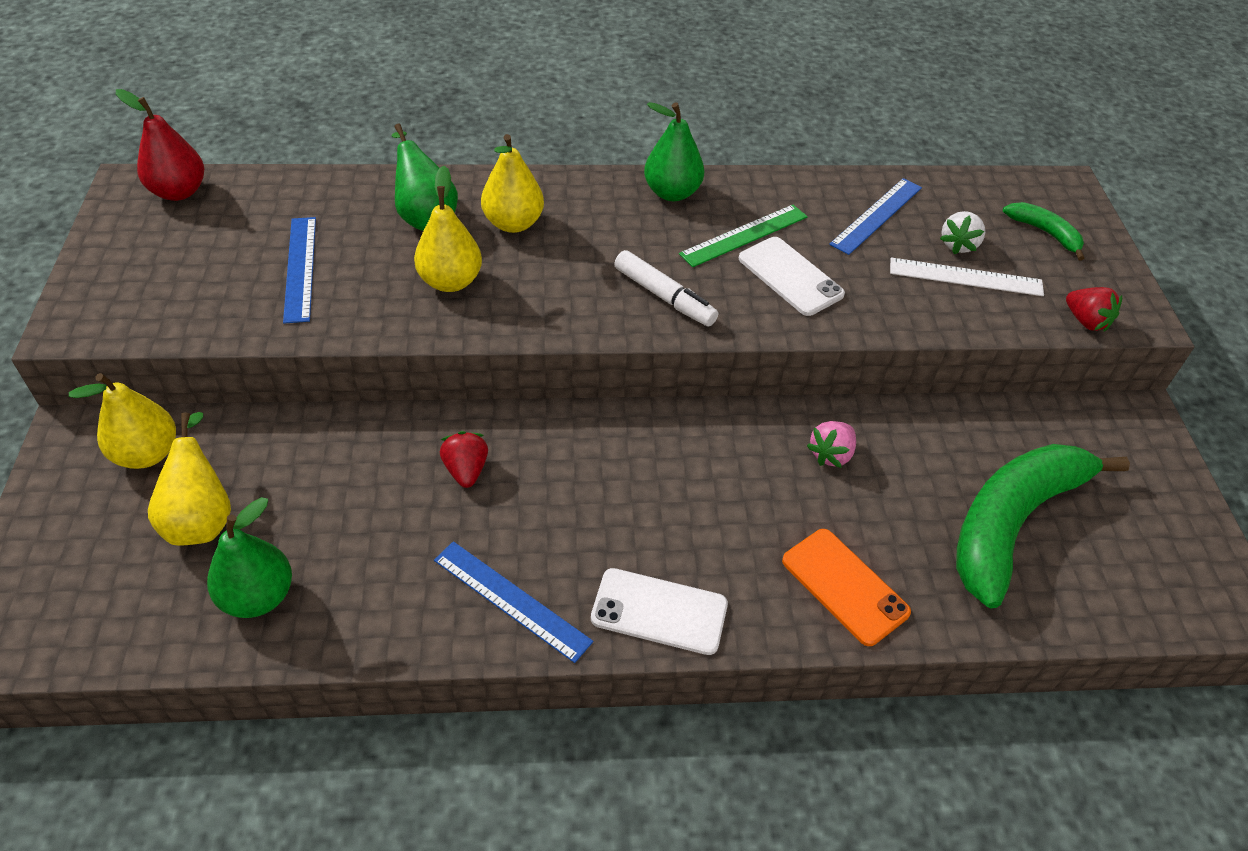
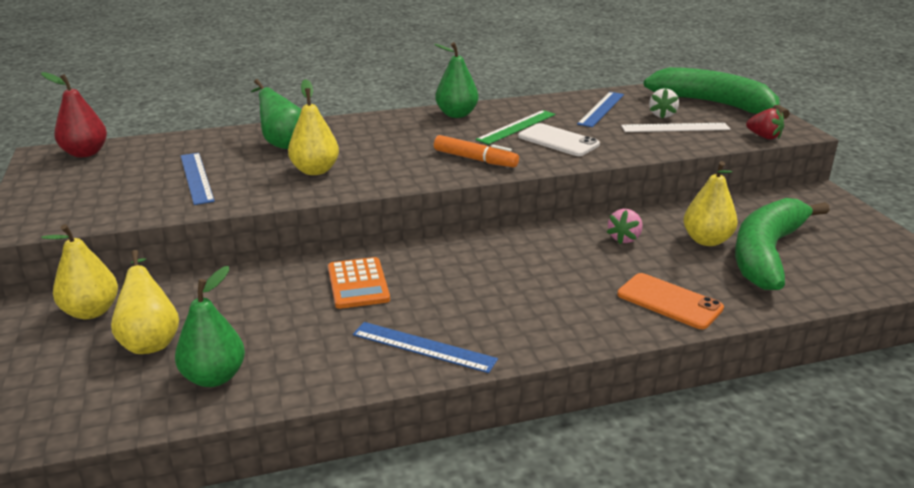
camera: 10 degrees left, 20 degrees down
red strawberry [440,431,488,488] -> orange calculator [328,257,390,309]
yellow pear [481,134,544,233] -> yellow pear moved to [683,161,738,246]
white phone [591,568,728,655] -> none
white marker [614,250,718,326] -> orange marker [434,135,519,167]
green banana [1003,202,1084,261] -> green banana [644,67,790,119], size x2.23

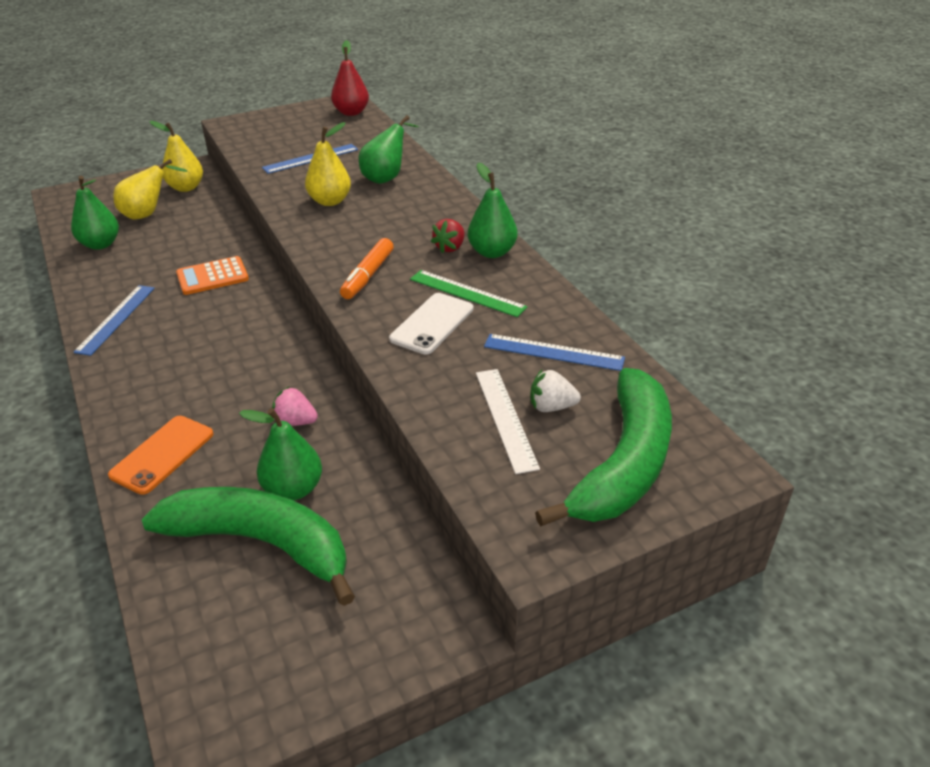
camera: 80 degrees right, 10 degrees up
yellow pear [683,161,738,246] -> green pear [239,408,322,500]
red strawberry [746,108,784,140] -> red strawberry moved to [431,219,465,253]

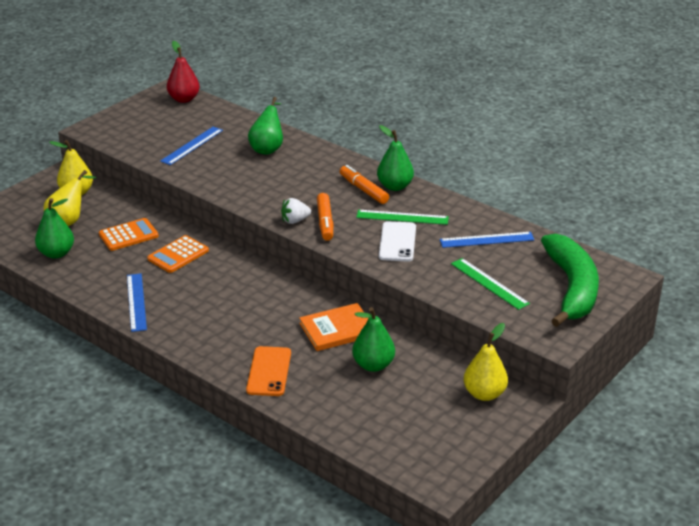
camera: 25 degrees left, 5 degrees down
green banana [142,487,355,606] -> none
pink strawberry [272,386,318,426] -> orange book [299,303,368,351]
yellow pear [305,122,351,206] -> yellow pear moved to [464,323,508,401]
red strawberry [431,219,465,253] -> orange marker [340,165,389,204]
white ruler [476,369,540,474] -> green ruler [451,258,530,310]
white strawberry [530,370,581,412] -> white strawberry moved to [281,198,311,224]
none -> orange calculator [99,218,159,251]

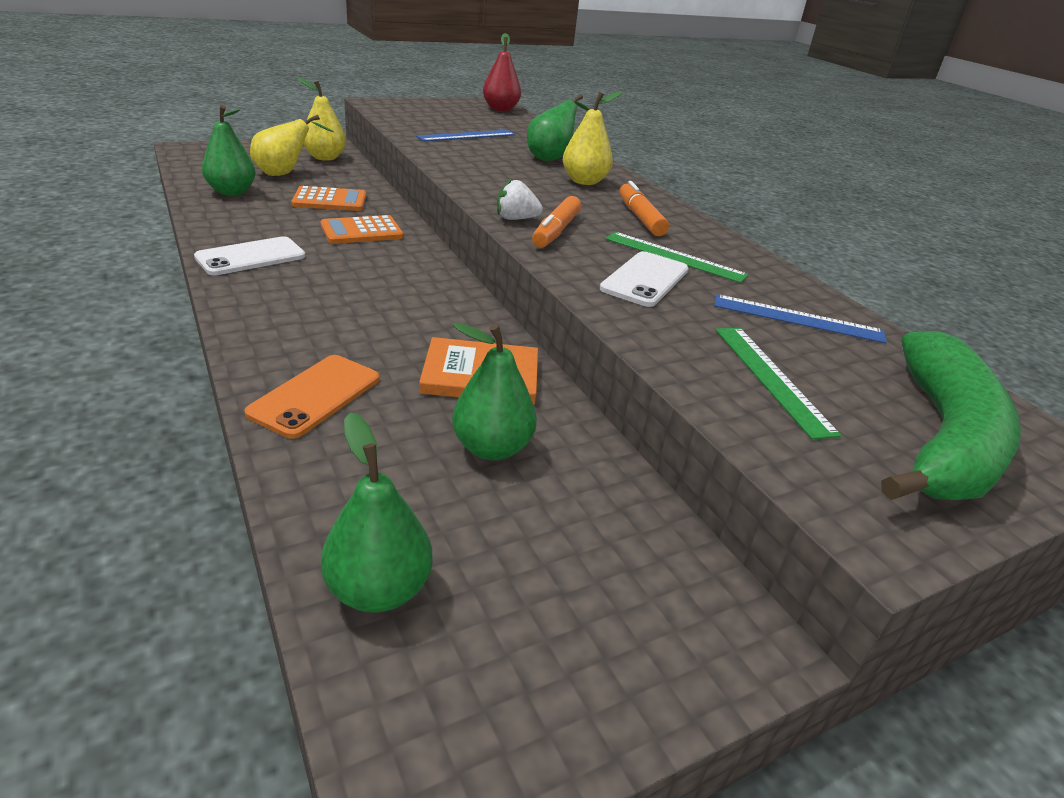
camera: 20 degrees right, 0 degrees up
blue ruler [127,273,147,332] -> white phone [194,236,306,275]
green pear [377,125,414,191] -> green pear moved to [321,412,433,613]
yellow pear [464,323,508,401] -> yellow pear moved to [563,91,622,185]

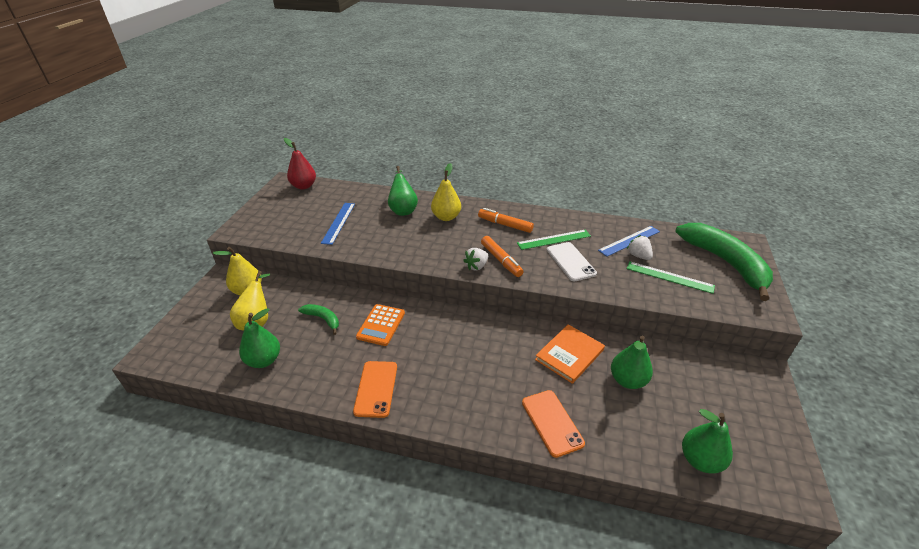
camera: 45 degrees left, 5 degrees up
white phone [194,236,306,275] -> orange phone [353,361,397,418]
orange calculator [291,186,366,211] -> green banana [298,304,339,335]
none -> white strawberry [627,235,653,260]

